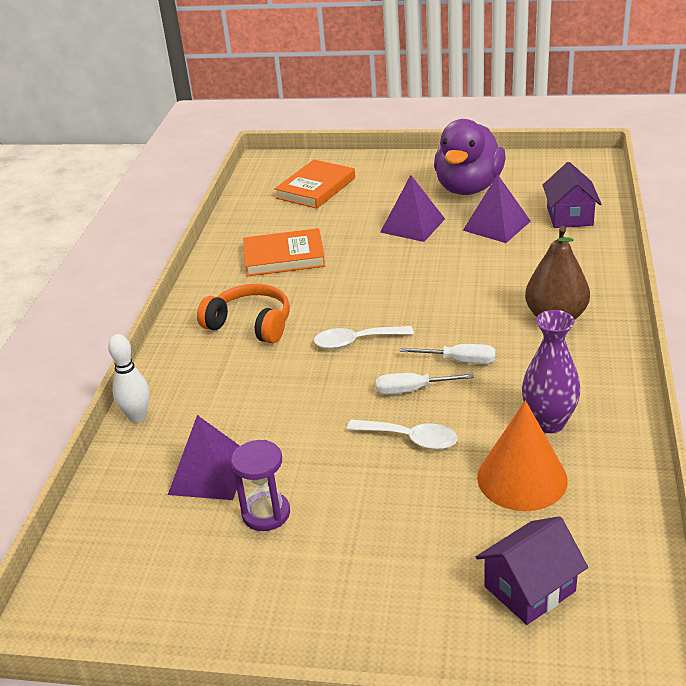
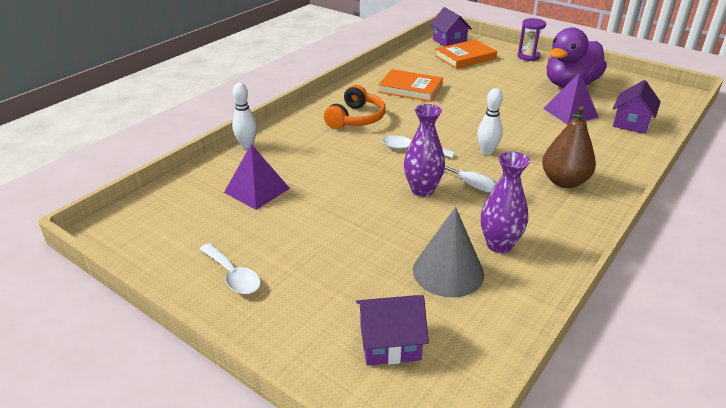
camera: 25 degrees right, 0 degrees up
orange headphones [197,284,290,344] -> orange headphones turned 60 degrees clockwise [324,85,386,129]
purple hourglass [231,440,290,531] -> purple hourglass moved to [518,18,546,61]
white spoon [347,419,458,450] -> white spoon moved to [200,243,261,294]
white screwdriver [376,373,474,395] -> purple vase [404,104,445,197]
purple pyramid [380,175,445,242] -> none
orange cone [477,400,568,511] -> grey cone [413,207,484,297]
none -> purple house [430,7,472,46]
none -> white bowling pin [477,88,503,155]

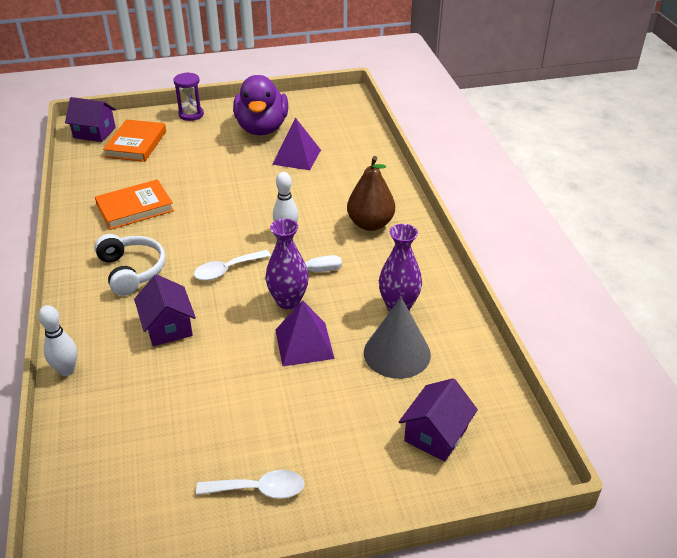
camera: 50 degrees left, 5 degrees up
purple pyramid [224,144,290,210] -> purple pyramid moved to [275,300,335,366]
orange headphones [324,85,386,129] -> white headphones [94,234,166,296]
purple house [613,80,661,134] -> purple house moved to [134,274,196,346]

